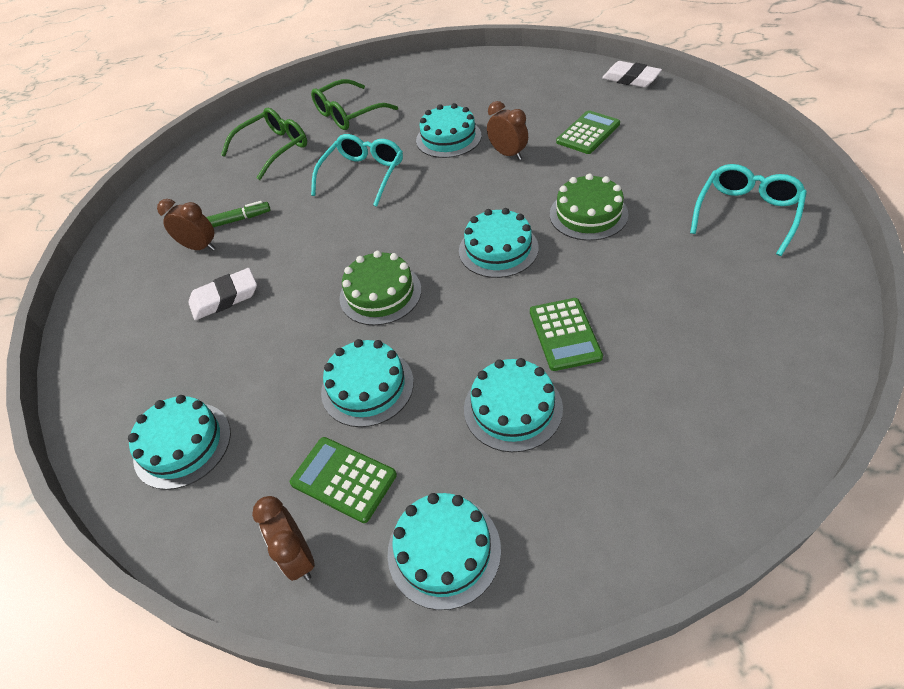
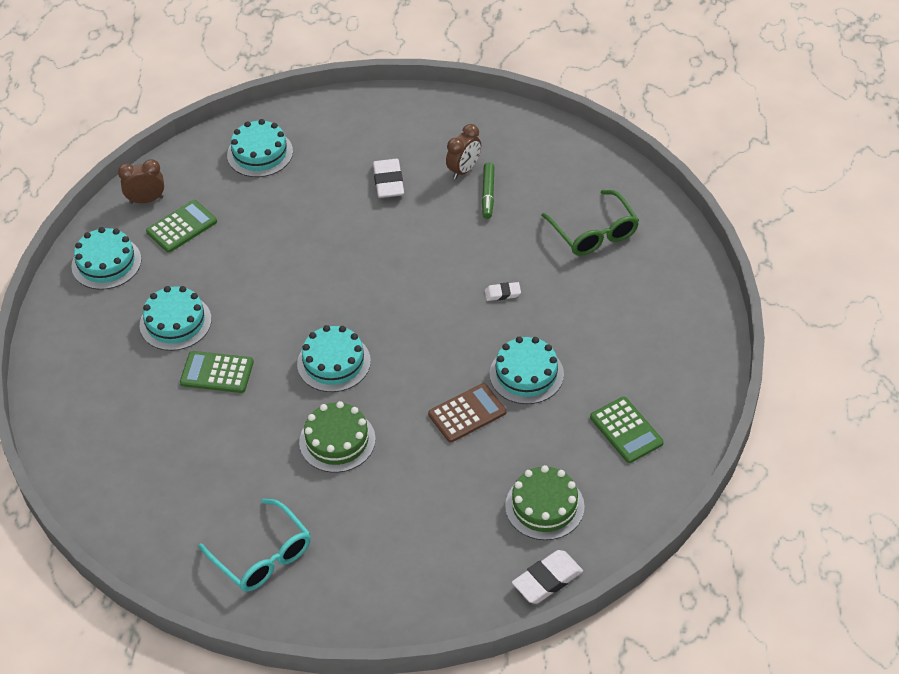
camera: 105 degrees right, 0 degrees up
green glasses [311,79,398,130] -> none
turquoise glasses [311,134,403,207] -> white eraser [485,282,521,301]
turquoise cake [321,339,414,427] -> none
green cake [339,251,421,326] -> green cake moved to [505,465,585,540]
brown clock [487,101,528,160] -> brown calculator [428,383,506,443]
green calculator [556,110,620,154] -> green calculator moved to [590,397,664,463]

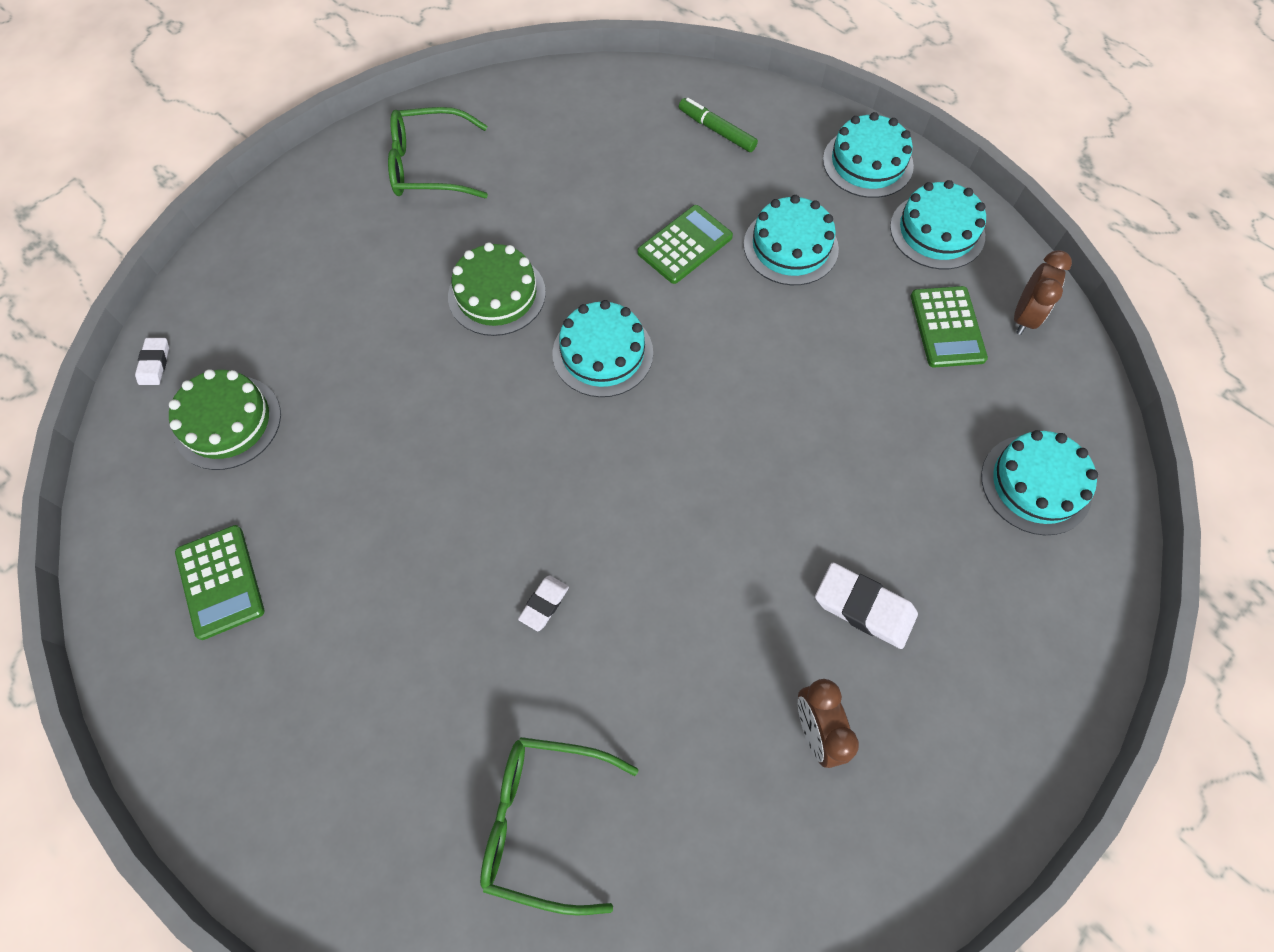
camera: 125 degrees right, 15 degrees up
turquoise glasses [199,498,311,592] -> green glasses [388,107,488,198]
brown calculator [428,383,506,443] -> none
green marker [482,163,494,219] -> green marker moved to [679,98,758,152]
turquoise cake [490,336,564,404] -> turquoise cake moved to [823,112,914,198]
white eraser [512,550,583,604] -> white eraser [135,338,169,385], size x0.57
green calculator [590,397,664,463] -> green calculator turned 120 degrees counterclockwise [175,525,265,640]

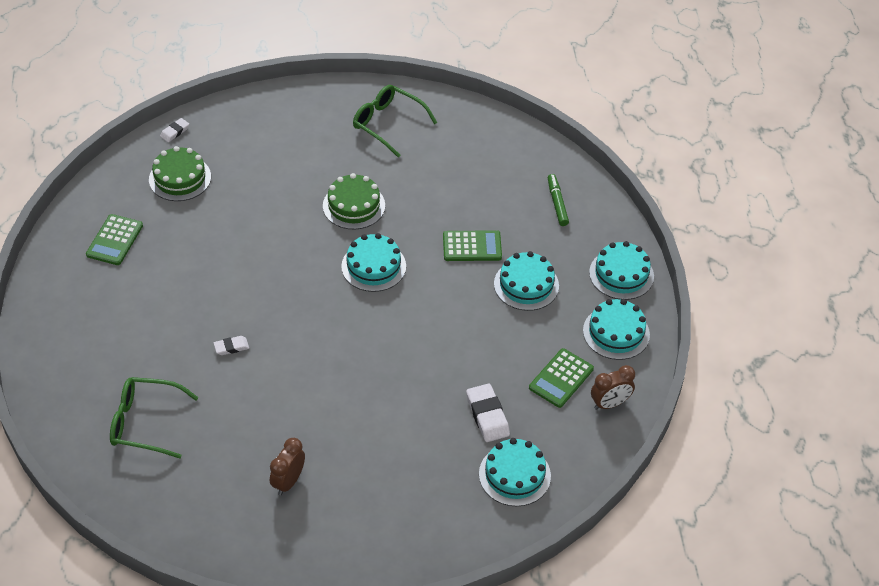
camera: 40 degrees right, 15 degrees down
green glasses [480,737,639,916] -> green glasses turned 45 degrees counterclockwise [110,377,199,458]
white eraser [815,563,918,649] -> white eraser moved to [466,384,510,442]

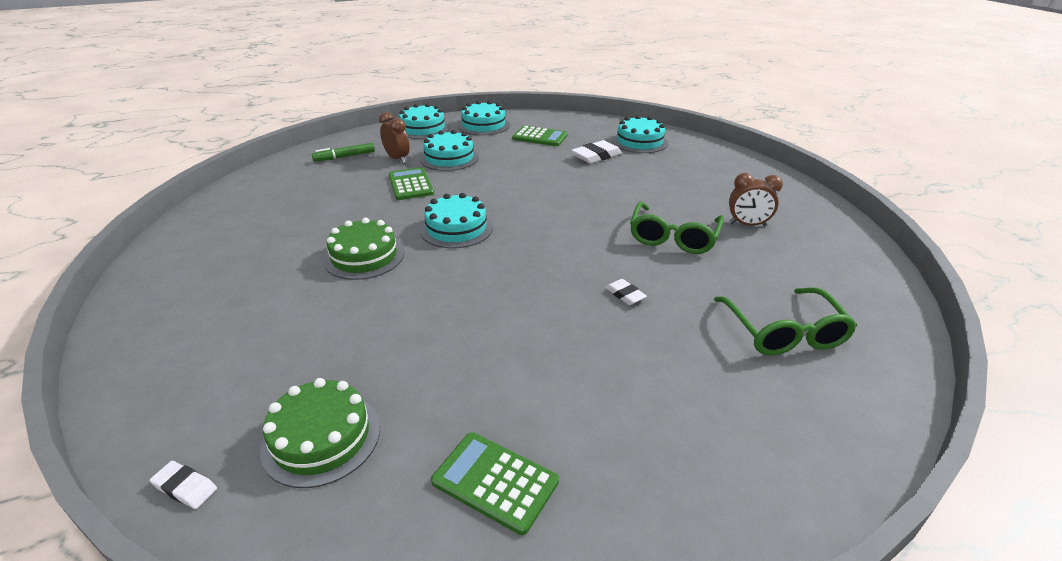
camera: 105 degrees left, 15 degrees down
green calculator [86,214,143,265] -> green calculator turned 150 degrees counterclockwise [431,432,559,535]
green glasses [353,85,437,158] -> green glasses moved to [630,202,724,254]
brown clock [591,365,635,410] -> brown clock moved to [379,112,410,164]

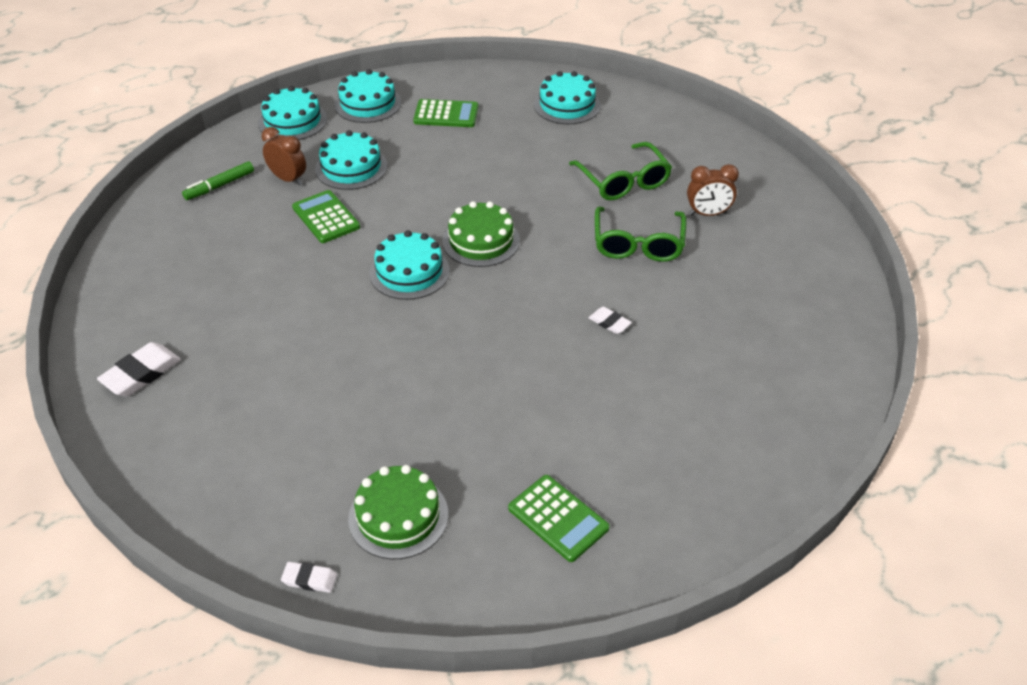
camera: 15 degrees left, 10 degrees up
green cake [324,218,404,280] -> green cake moved to [442,201,520,267]
green calculator [431,432,559,535] -> green calculator turned 150 degrees counterclockwise [508,475,610,562]
white eraser [571,140,622,164] -> white eraser moved to [97,342,181,397]
green glasses [714,287,857,355] -> green glasses moved to [569,142,672,200]

